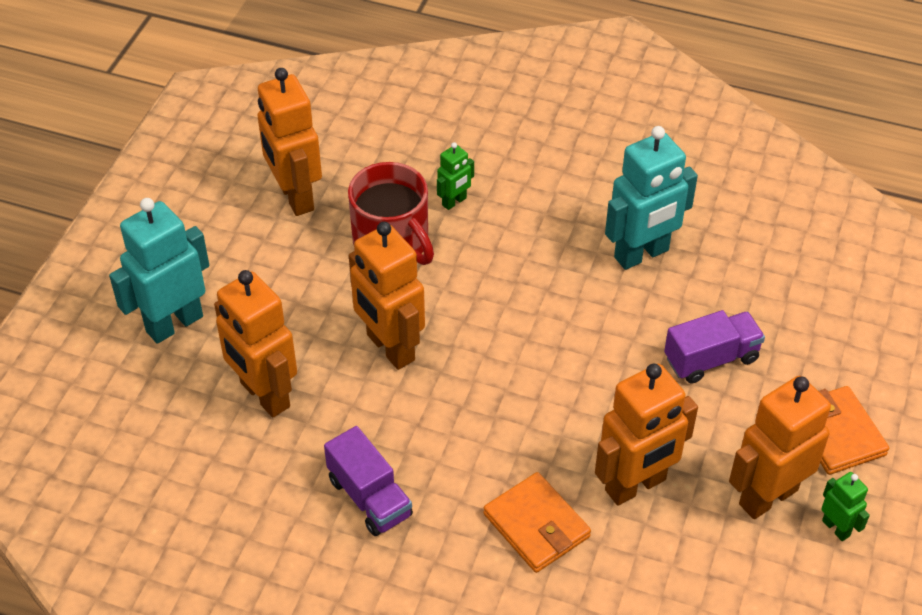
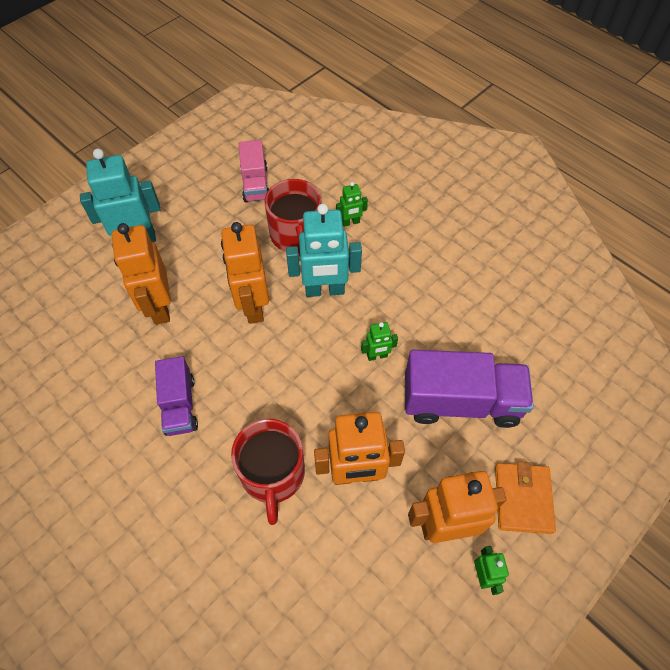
camera: 25 degrees right, 10 degrees up
orange robot [258,68,322,216] -> pink truck [239,140,269,203]
orange wallet [483,472,591,573] -> red mug [231,419,305,525]
turquoise robot [605,126,698,270] -> turquoise robot moved to [286,204,362,297]
purple truck [664,310,765,383] -> purple truck [405,350,534,428], size x1.67
none -> green robot [361,322,398,361]

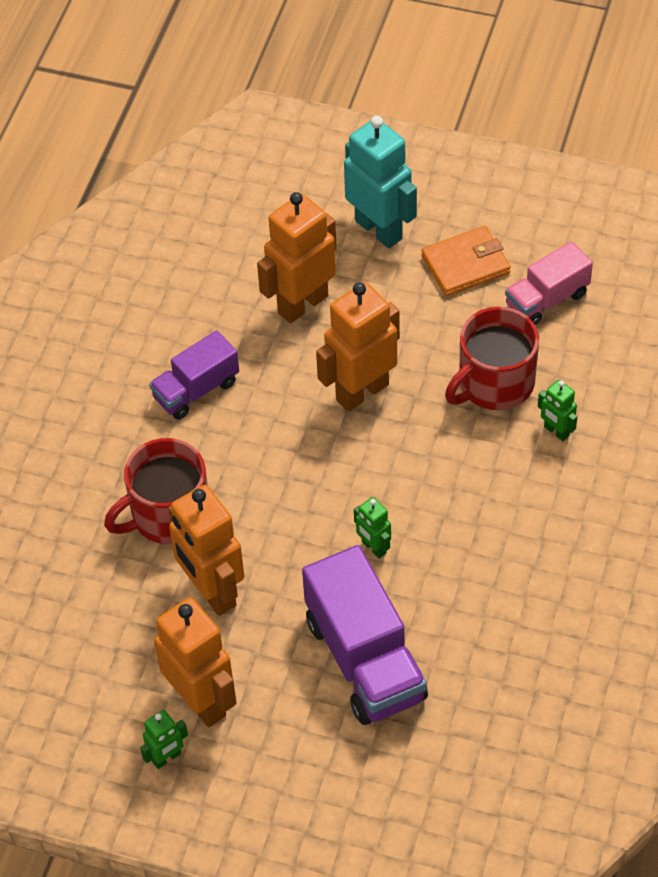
camera: 65 degrees right, 5 degrees down
turquoise robot [286,204,362,297] -> none
orange wallet [495,462,556,534] -> orange wallet moved to [421,226,511,296]

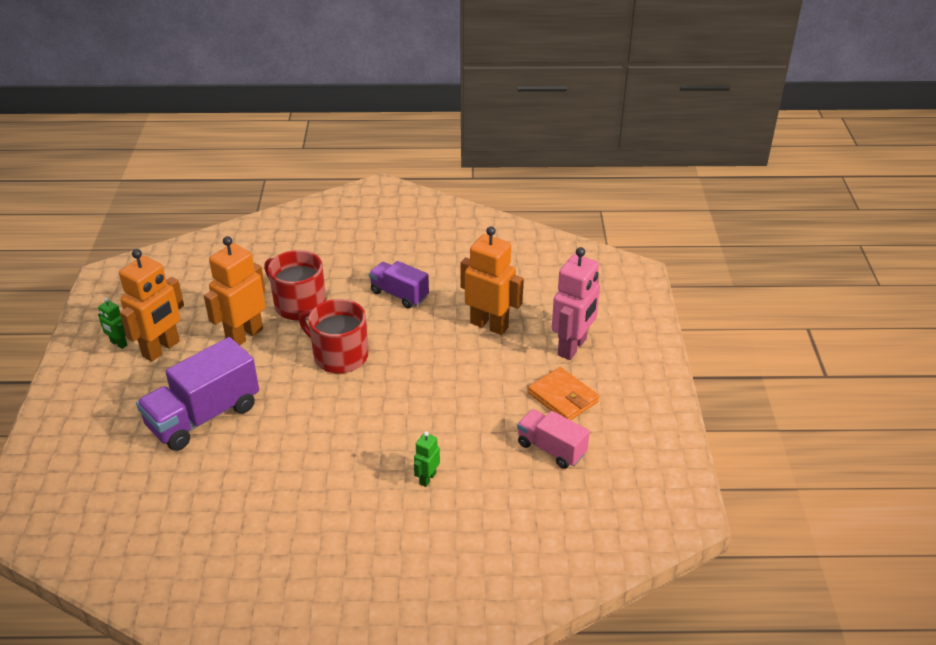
camera: 70 degrees right, 15 degrees down
orange robot [316,282,400,412] -> none
turquoise robot [344,116,417,248] -> pink robot [552,247,600,360]
green robot [354,497,391,559] -> none
red mug [445,307,539,410] -> red mug moved to [299,299,368,373]

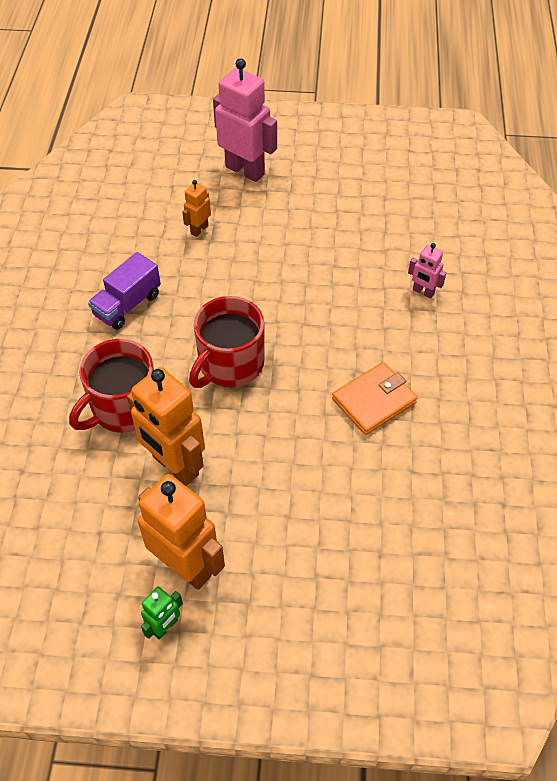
camera: 85 degrees left, 15 degrees up
purple truck [136,337,259,451] -> none
green robot [414,431,440,487] -> pink robot [408,243,446,298]
orange robot [460,226,524,335] -> orange robot [182,180,211,237], size x0.48
pink truck [517,409,590,469] -> none
orange wallet [528,367,599,420] -> orange wallet moved to [332,362,417,435]

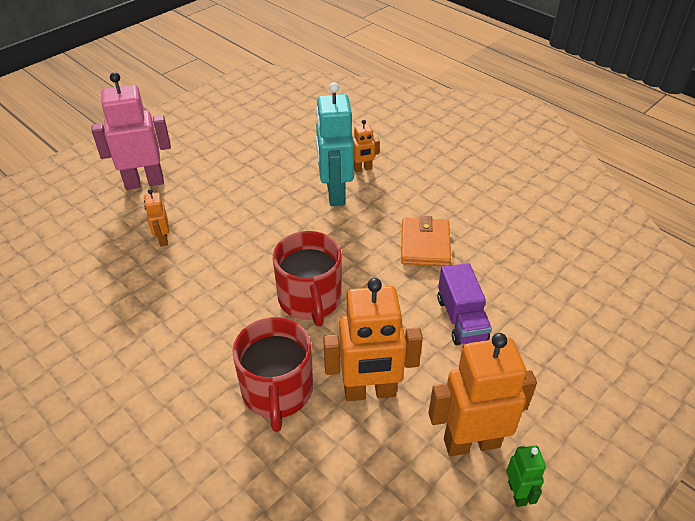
camera: 50 degrees left, 10 degrees down
purple truck [88,252,161,330] -> purple truck moved to [437,263,492,345]
pink robot [408,243,446,298] -> orange robot [353,120,380,172]
none -> turquoise robot [316,82,354,206]

